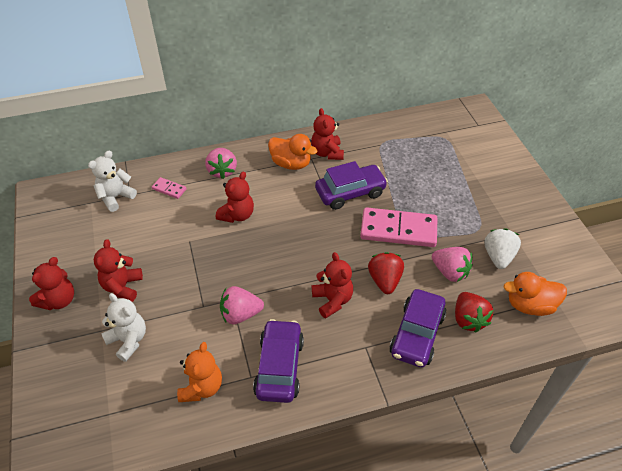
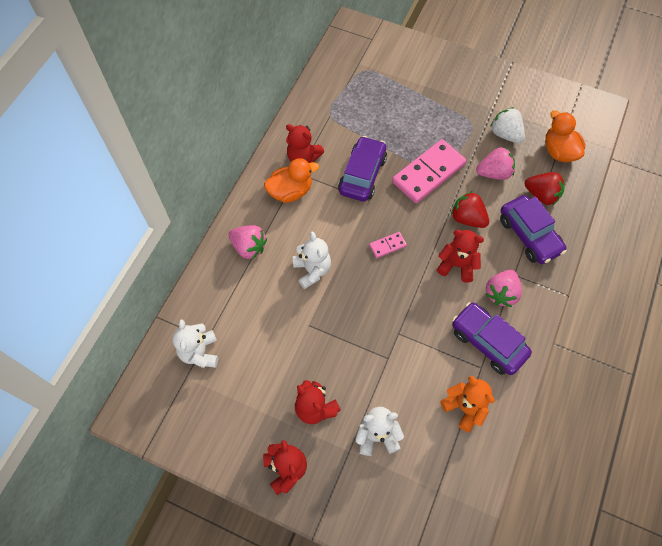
camera: 50 degrees left, 15 degrees up
pink domino [152,177,186,199] -> pink domino moved to [369,232,407,258]
red teddy bear [216,171,254,223] -> white teddy bear [293,232,331,289]
pink strawberry [220,286,264,324] -> pink strawberry moved to [486,269,522,307]
orange duck [504,272,567,316] -> orange duck turned 120 degrees clockwise [545,110,586,162]

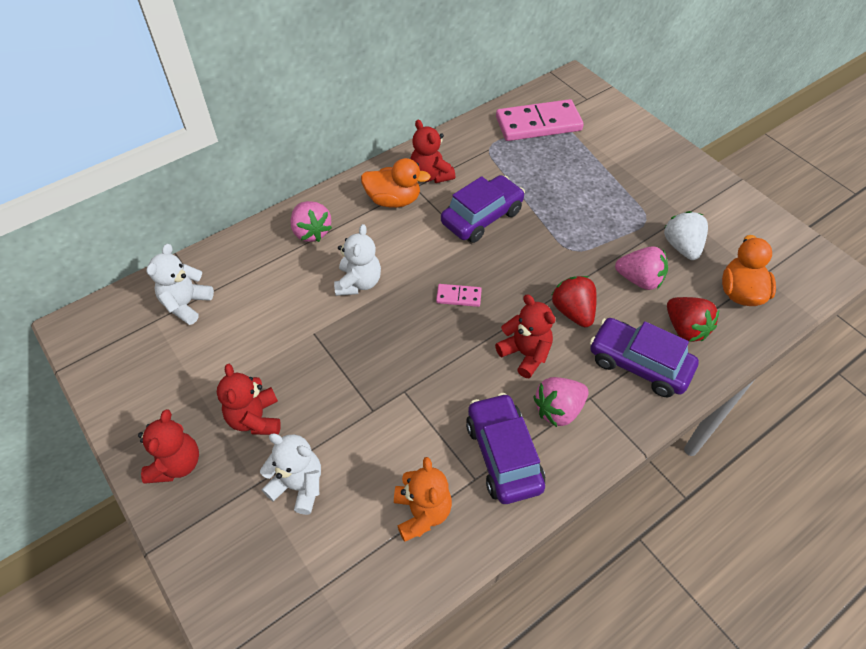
camera: 30 degrees right, 10 degrees down
pink domino [392,139,466,203] -> pink domino moved to [496,99,584,141]
purple car [500,195,567,264] -> purple car turned 120 degrees clockwise [590,318,699,397]

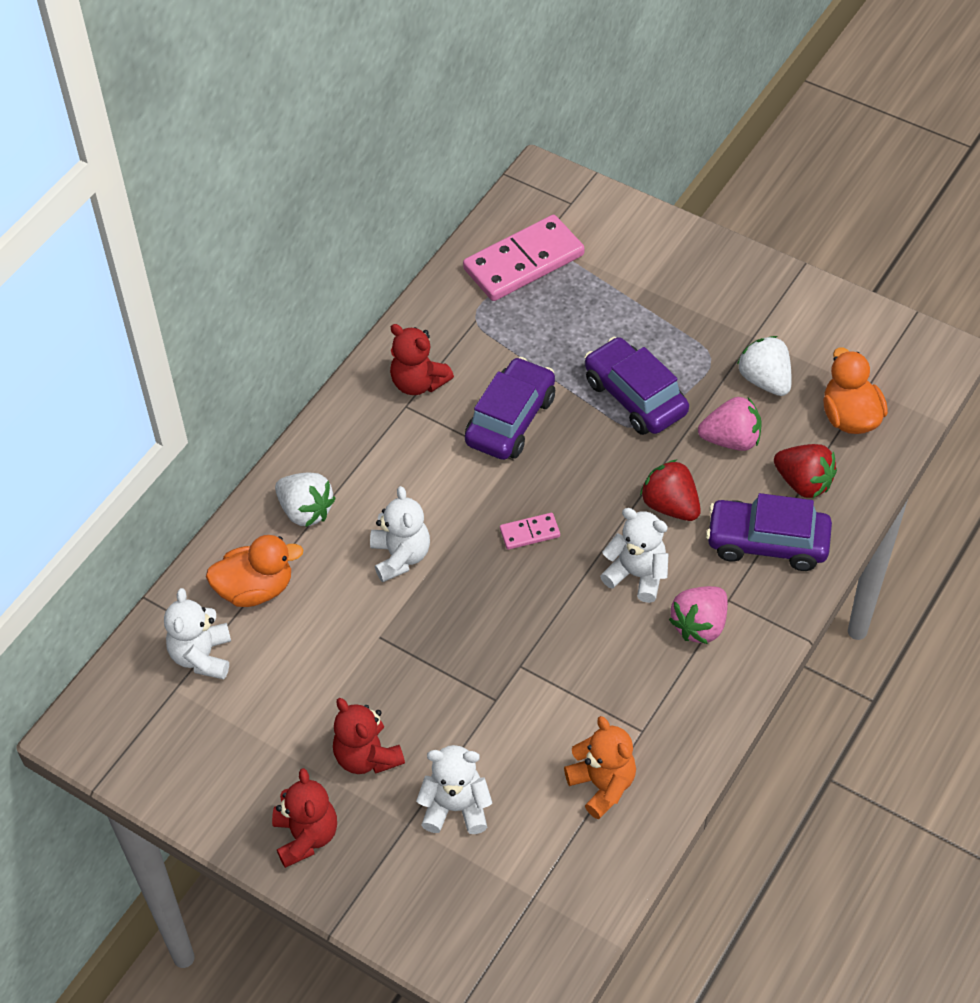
camera: 20 degrees left, 0 degrees up
pink strawberry [290,201,332,242] -> white strawberry [275,473,336,527]
orange duck [361,158,431,208] -> orange duck moved to [206,535,304,607]
purple car [466,393,545,504] -> purple car moved to [585,337,689,435]
red teddy bear [495,294,555,378] -> white teddy bear [600,508,668,603]

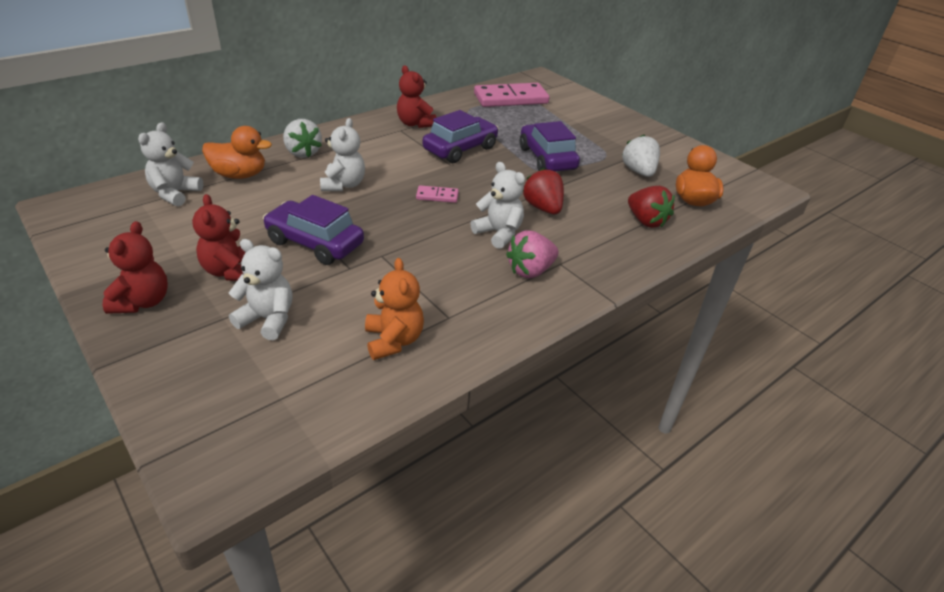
camera: 15 degrees right, 15 degrees down
pink strawberry [698,397,762,451] -> none
purple car [706,493,832,571] -> purple car moved to [263,195,364,265]

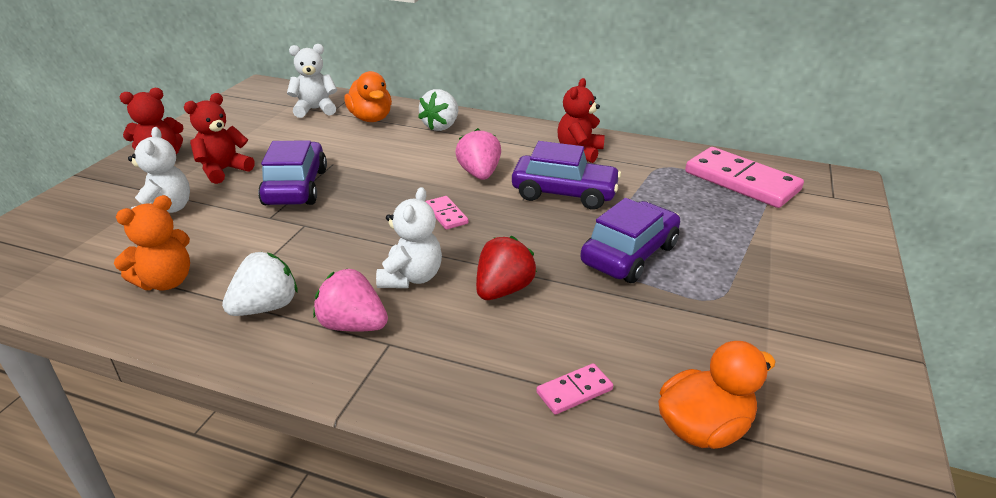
camera: 60 degrees right, 5 degrees down
white teddy bear [320,118,365,191] -> none
white strawberry [622,135,660,177] -> white strawberry moved to [222,252,298,316]
red strawberry [628,186,675,228] -> pink domino [536,363,613,415]
none -> pink strawberry [455,128,501,180]

